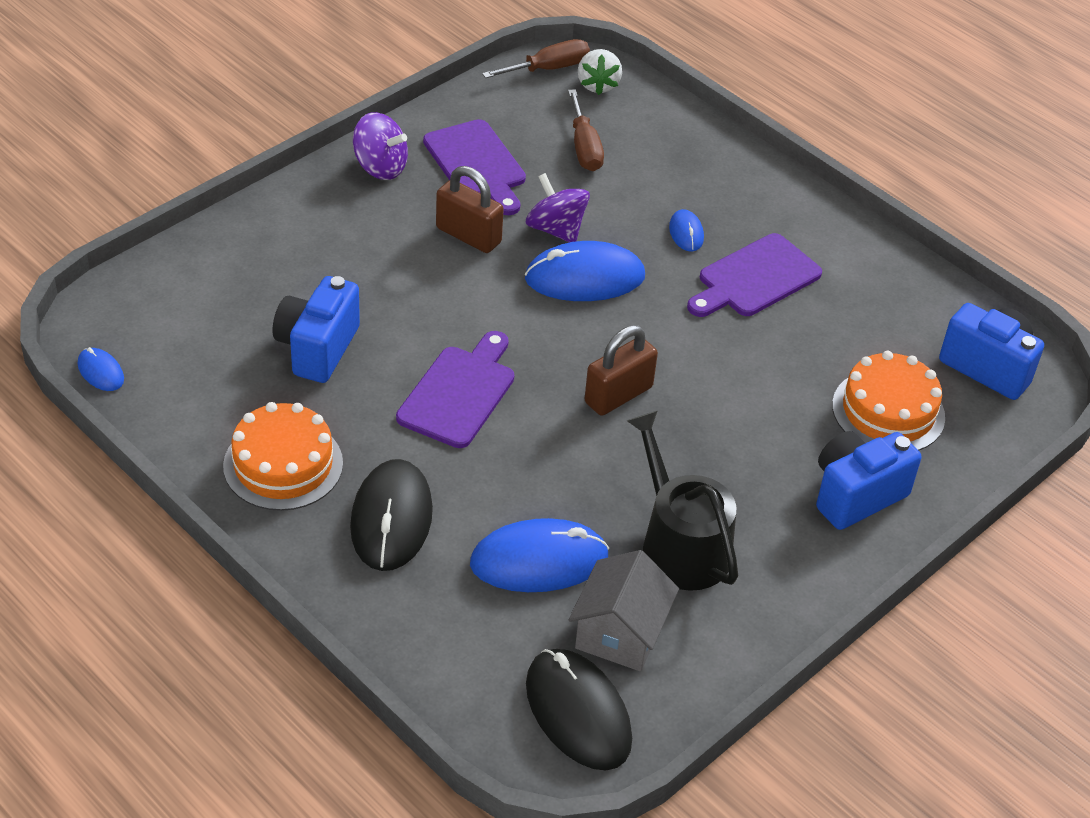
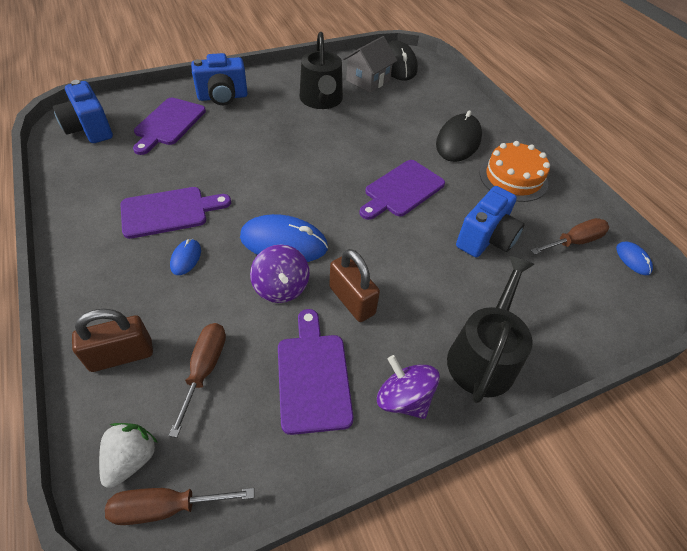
camera: 160 degrees left, 5 degrees up
blue mouse [470,518,609,592] -> none
brown padlock [585,325,658,416] -> brown padlock moved to [72,309,153,372]
orange cake [832,351,945,450] -> purple cutting board [133,98,206,155]
none -> black watering can [447,256,535,403]
none -> brown screwdriver [531,218,609,255]

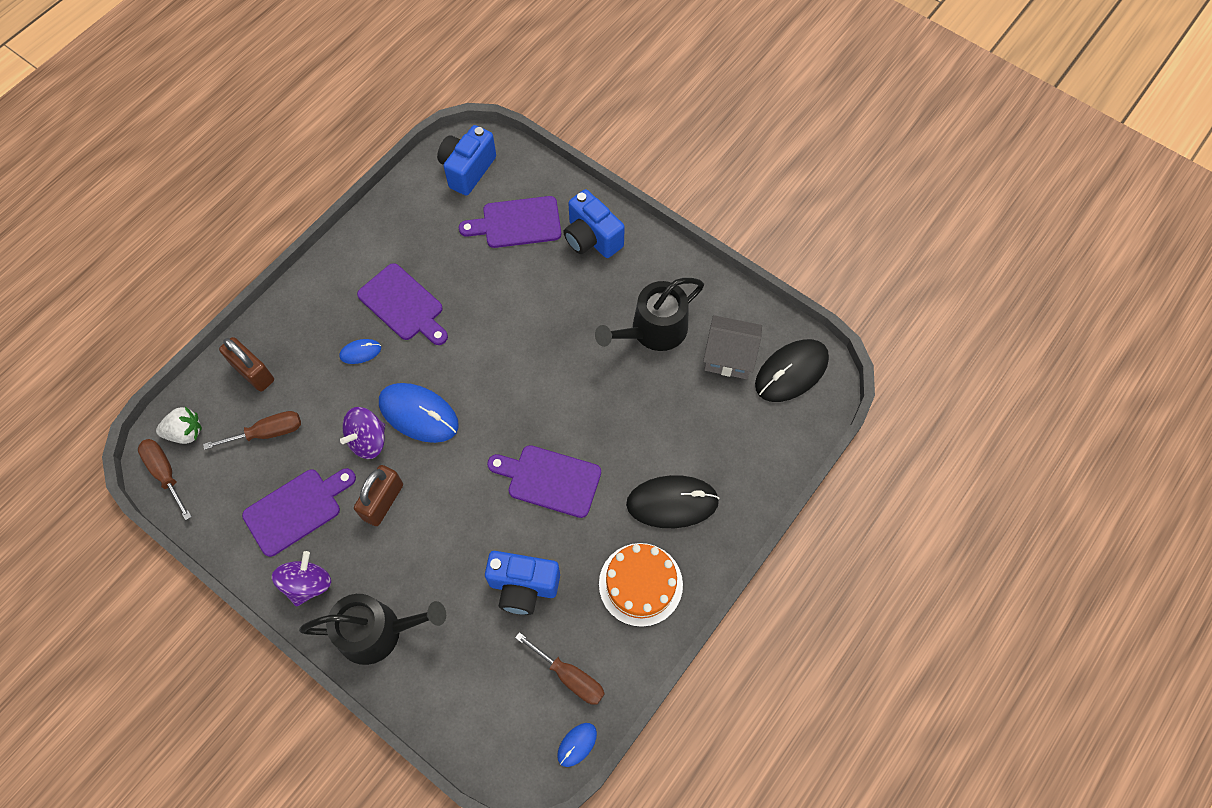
camera: 65 degrees right, 15 degrees up
blue mouse [240,214,328,262] -> blue mouse turned 45 degrees counterclockwise [379,383,459,443]

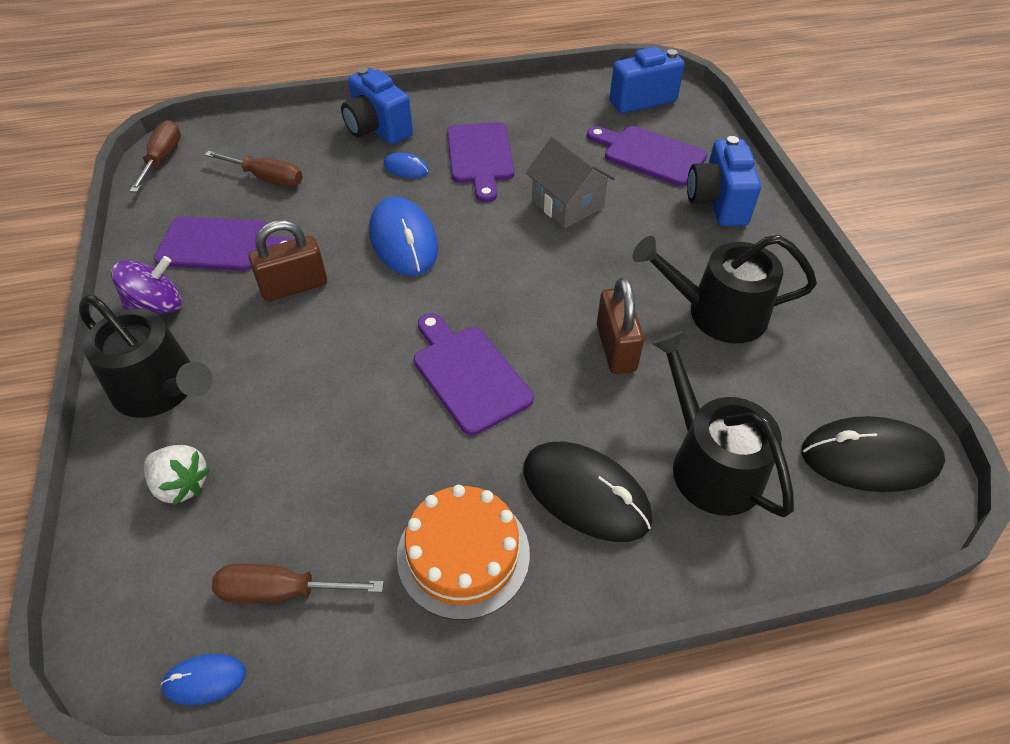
camera: 40 degrees right, 15 degrees down
white strawberry [156,407,202,444] -> white strawberry moved to [144,445,211,505]
brown padlock [219,337,274,391] -> brown padlock moved to [597,277,644,374]
purple spinning top [340,407,385,459] -> none
blue camera [485,551,560,615] -> blue camera moved to [341,67,413,145]
brown screwdriver [515,632,605,705] -> brown screwdriver turned 105 degrees clockwise [212,564,384,603]
grey house [703,315,762,379] -> grey house moved to [526,136,615,228]
none -> black watering can [651,331,794,517]

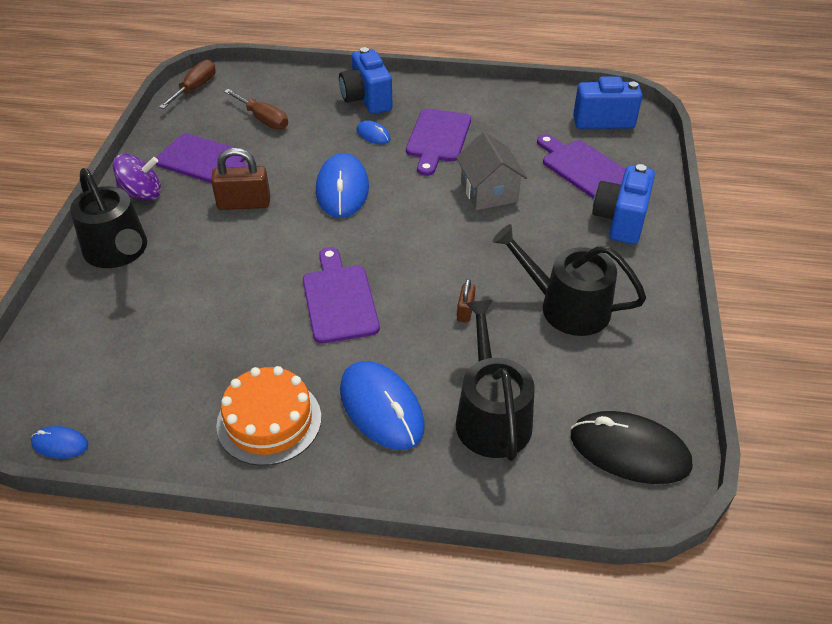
camera: 20 degrees right, 5 degrees down
white strawberry [144,445,211,505] -> none
brown screwdriver [212,564,384,603] -> none
black mouse [524,442,653,542] -> blue mouse [340,361,425,450]
brown padlock [597,277,644,374] -> brown padlock [457,279,475,323], size x0.55

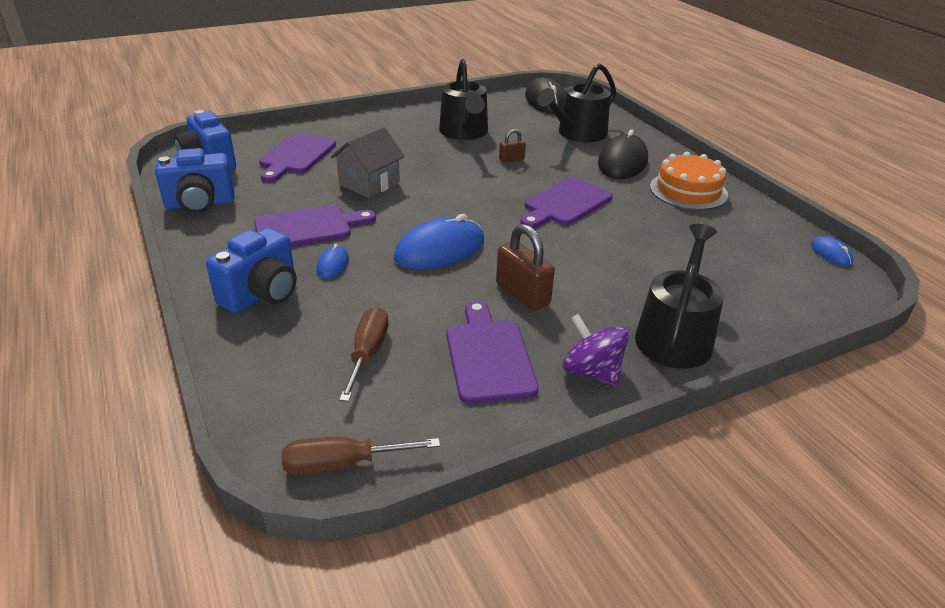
camera: 125 degrees left, 10 degrees down
blue mouse [340,361,425,450] -> black mouse [598,130,648,179]
blue camera [592,164,655,244] -> blue camera moved to [155,148,234,213]

